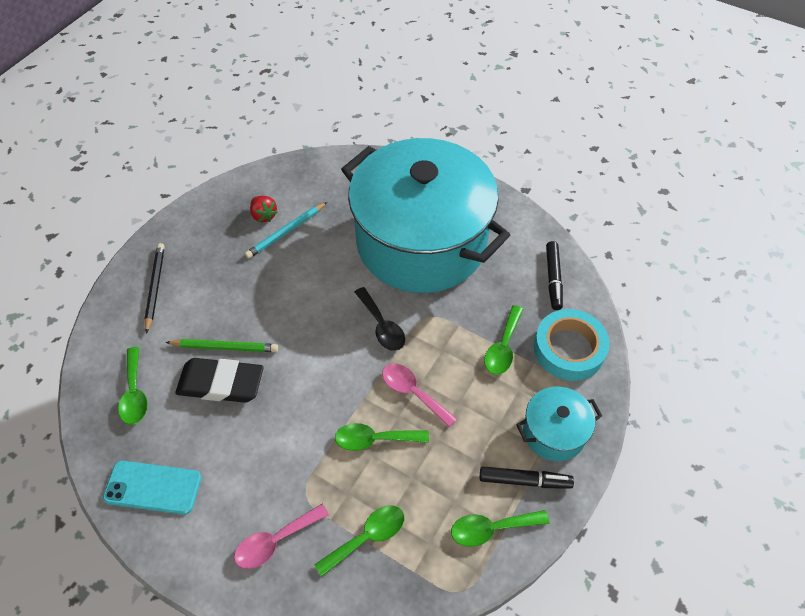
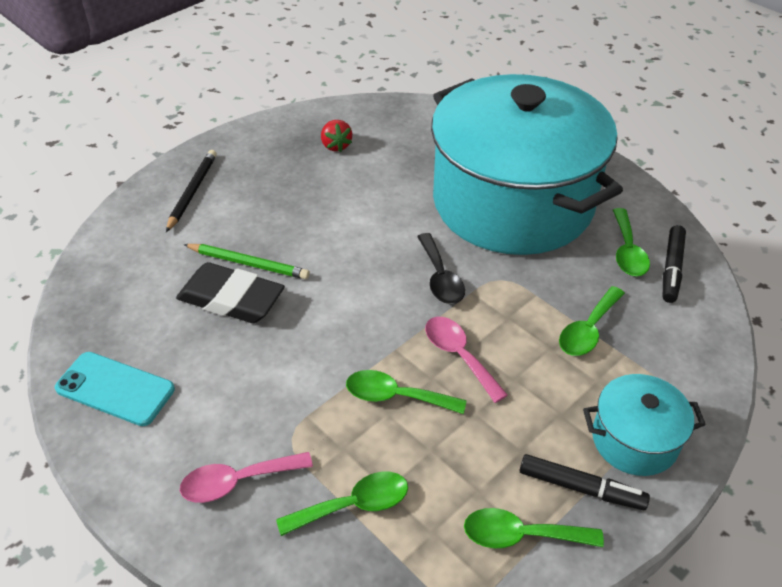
camera: 15 degrees right, 10 degrees down
green spoon [118,347,148,425] -> green spoon moved to [613,208,650,276]
turquoise pencil [245,202,327,259] -> none
turquoise tape [534,309,610,381] -> none

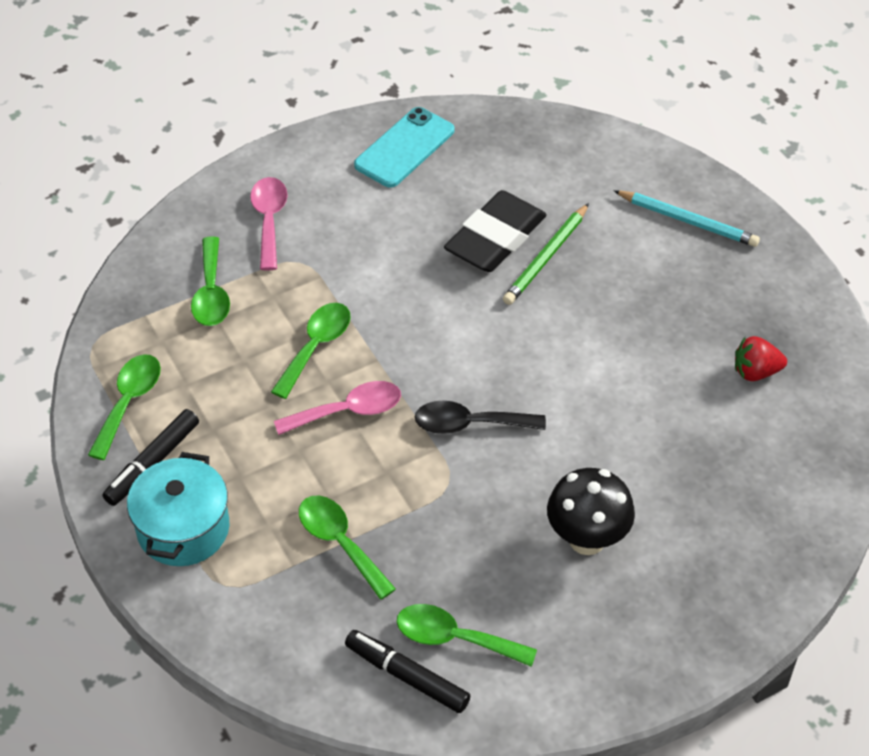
camera: 105 degrees right, 5 degrees up
black pencil [166,150,217,232] -> turquoise pencil [613,190,760,247]
turquoise pot [431,74,623,255] -> black mushroom [547,468,635,555]

